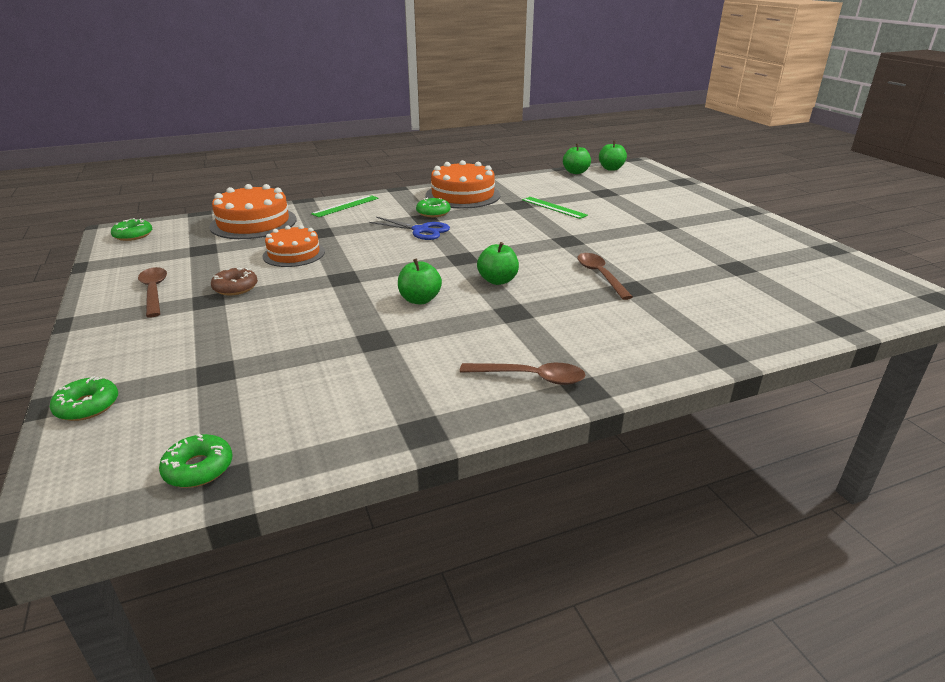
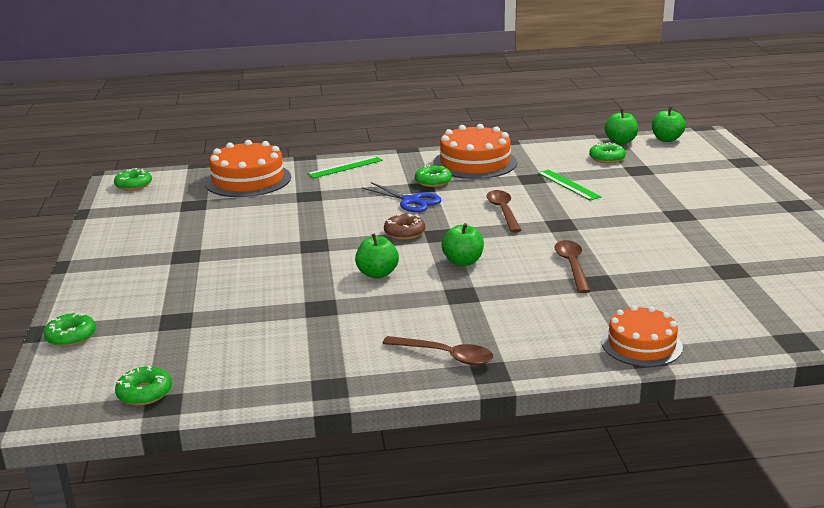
camera: 15 degrees right, 5 degrees down
brown spoon [138,267,167,317] -> brown spoon moved to [486,190,521,233]
brown donut [211,267,258,295] -> brown donut moved to [384,214,425,240]
orange cake [263,225,325,267] -> orange cake moved to [601,305,683,367]
none -> green donut [589,142,626,163]

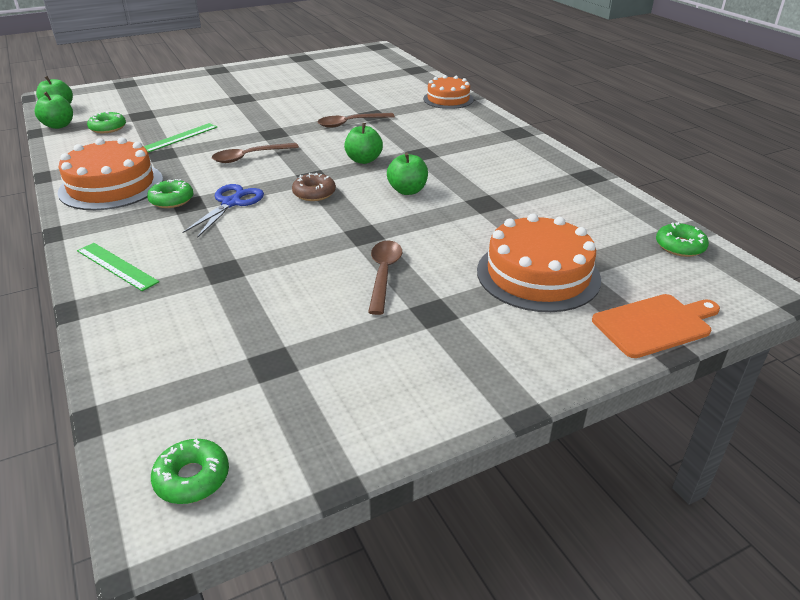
camera: 110 degrees left, 10 degrees up
green donut [43,312,96,347] -> orange cutting board [592,294,720,358]
orange cake [205,140,291,197] -> orange cake moved to [477,213,601,312]
brown spoon [382,336,493,365] -> brown spoon moved to [368,241,402,315]

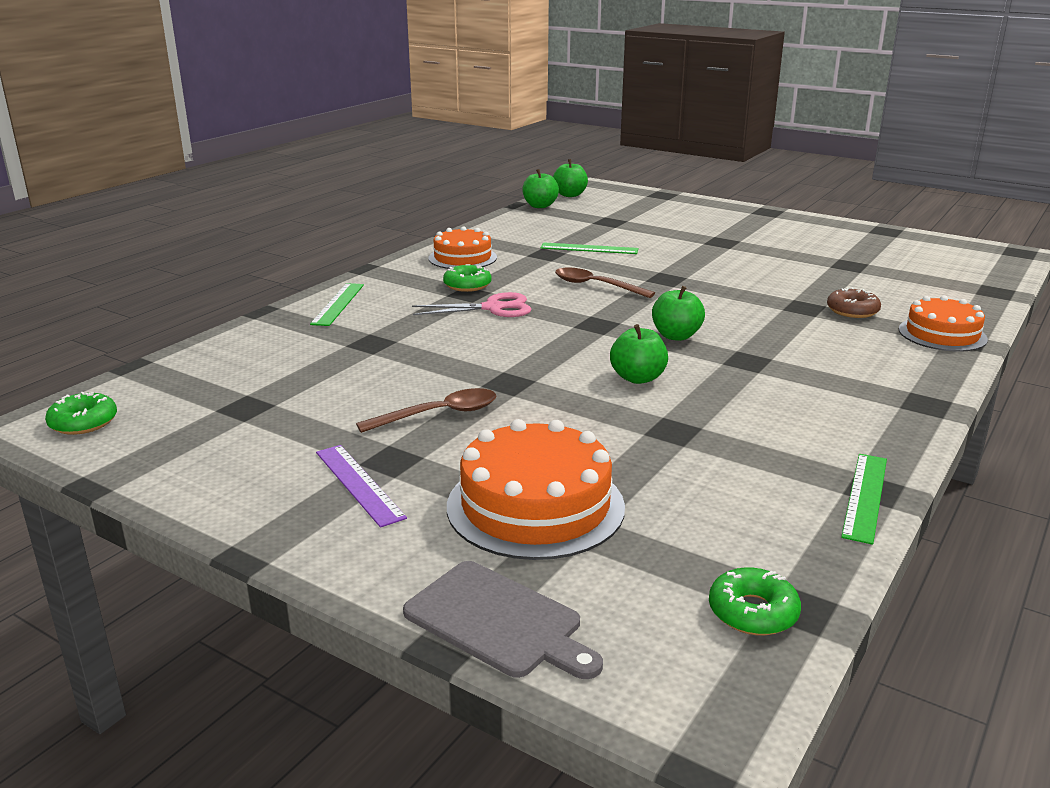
camera: 60 degrees right, 10 degrees down
orange cake [58,137,163,210] -> orange cake [429,226,497,269], size x0.65
green donut [87,111,126,133] -> none
blue scissors [182,184,264,238] -> pink scissors [412,292,532,317]
brown donut [292,173,336,201] -> brown donut moved to [827,287,881,318]
brown spoon [317,113,395,128] -> none
orange cutting board [592,294,720,358] -> grey cutting board [403,561,603,679]
none -> purple ruler [316,445,407,528]
none -> green ruler [841,454,887,545]

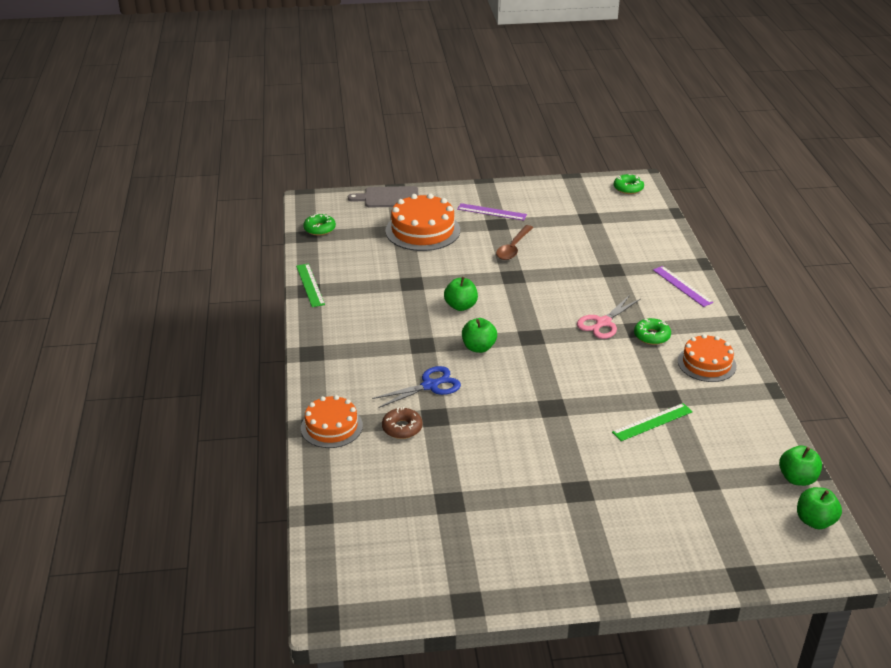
camera: 140 degrees right, 10 degrees up
green ruler [310,283,364,326] -> purple ruler [653,266,714,307]
brown spoon [555,268,655,298] -> none
none -> blue scissors [372,366,461,408]

